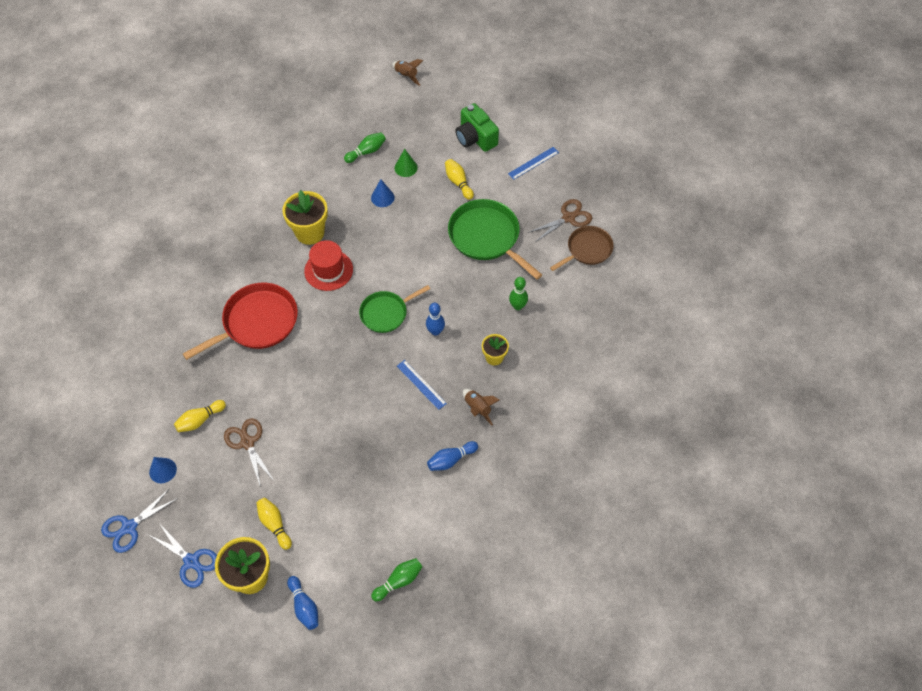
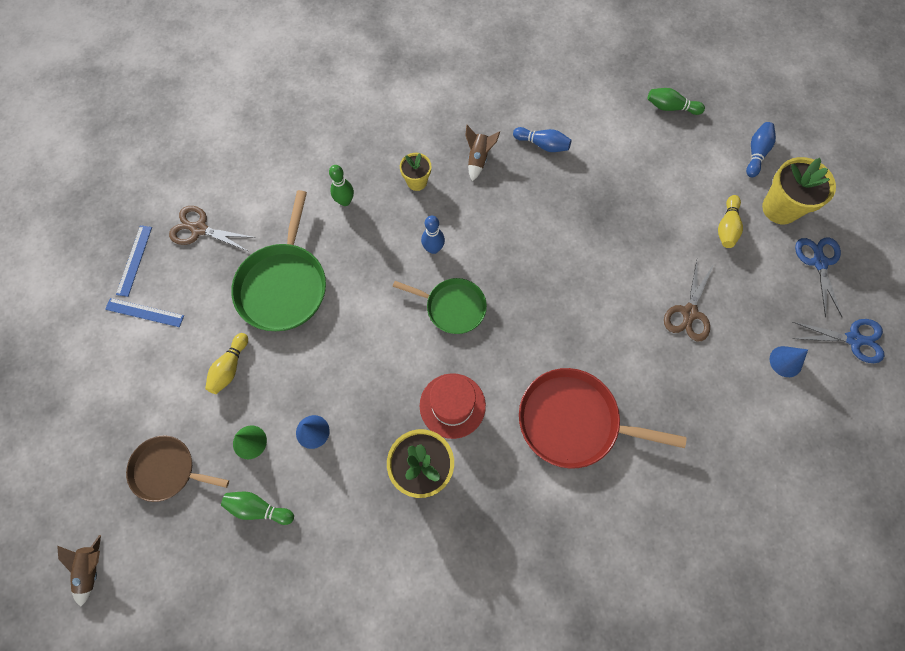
camera: 130 degrees left, 10 degrees up
yellow bowling pin [174,400,226,432] -> none
blue ruler [397,360,447,410] -> blue ruler moved to [116,225,152,297]
green camera [455,103,499,152] -> none
brown pan [550,226,614,271] -> brown pan moved to [126,436,229,502]

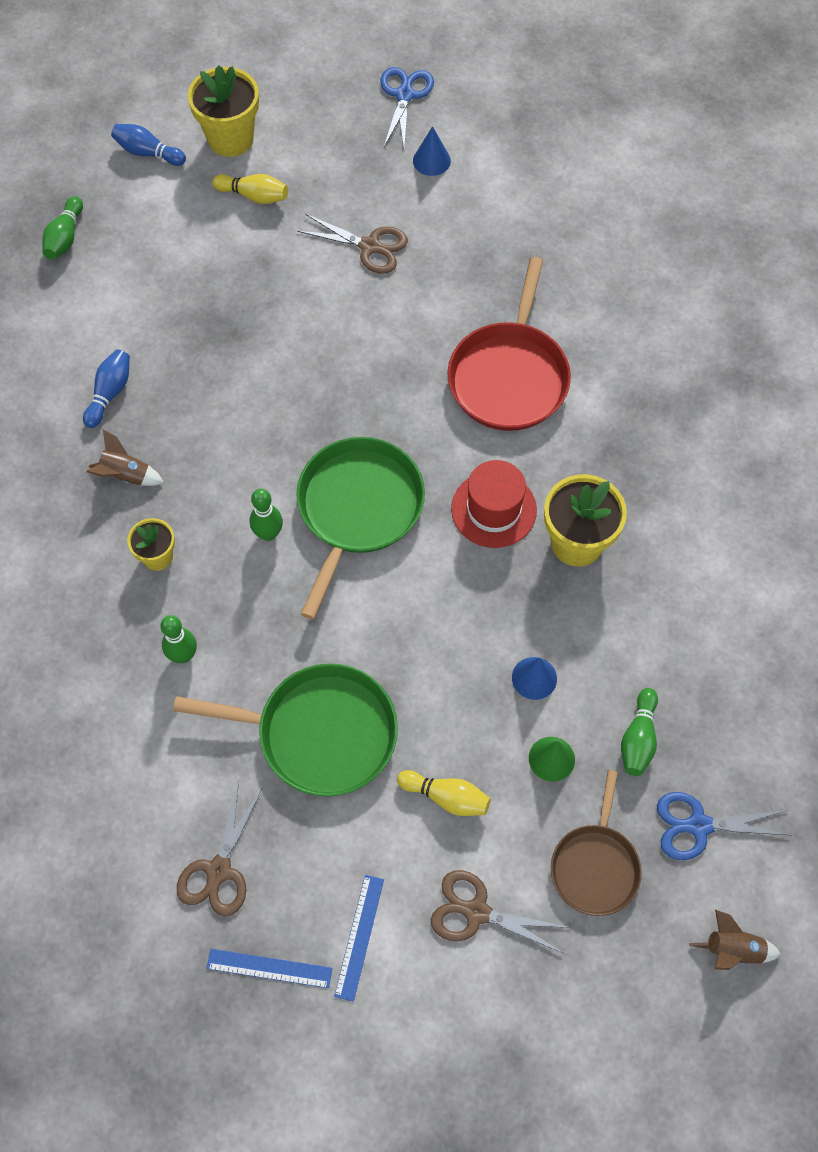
camera: 90 degrees left, 5 degrees down
green pan [393,278,487,334] -> green pan [296,437,425,619], size x1.58
blue bowling pin [421,216,445,254] -> green bowling pin [250,489,283,541]
blue scissors [795,238,842,317] -> blue scissors moved to [657,792,790,860]
none -> brown scissors [431,870,571,953]

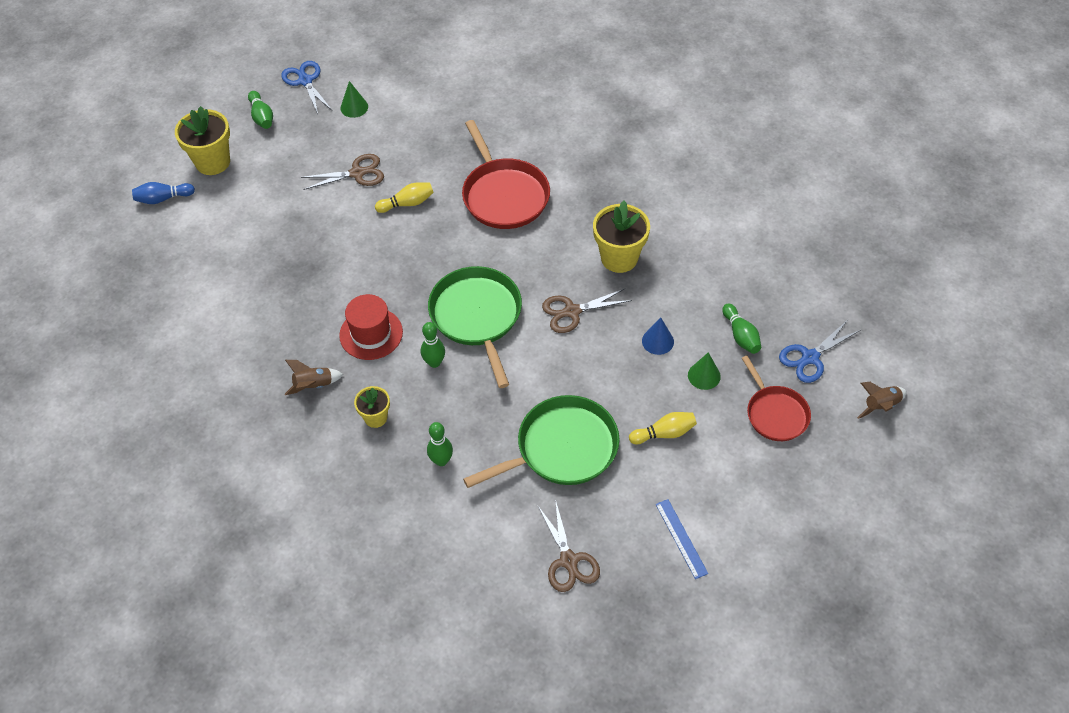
camera: 35 degrees left, 10 degrees down
green bowling pin [42,196,83,260] -> green bowling pin moved to [248,91,273,129]
blue bowling pin [83,349,130,428] -> none
blue ruler [206,949,332,988] -> none
yellow bowling pin [212,174,288,204] -> yellow bowling pin moved to [375,183,434,213]
blue cone [413,126,451,176] -> green cone [340,81,368,118]
brown scissors [431,870,571,953] -> brown scissors moved to [542,288,632,333]
red hat [451,460,537,548] -> red hat moved to [339,294,403,360]
brown pan [551,770,642,916] -> red pan [742,356,811,441]

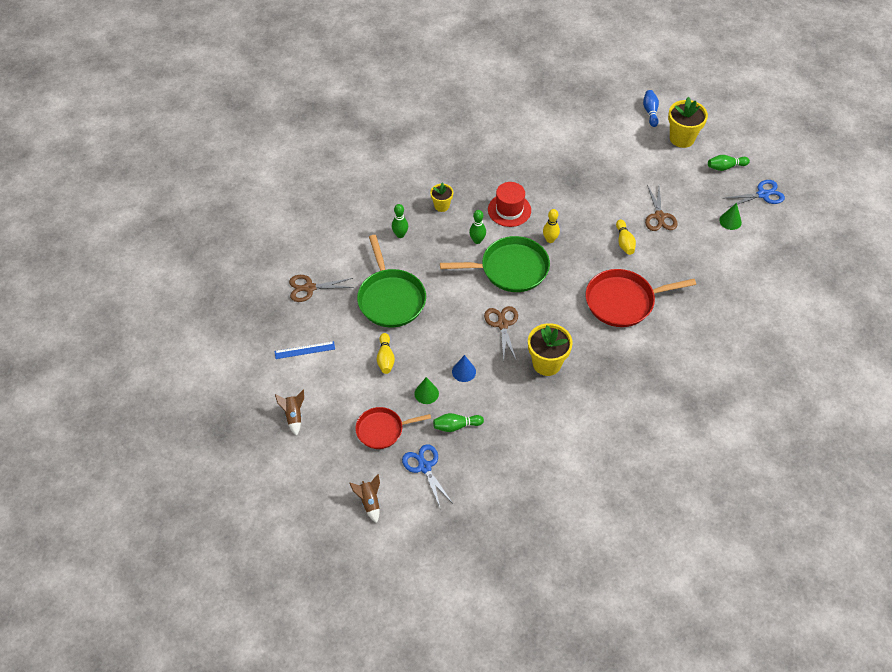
camera: 100 degrees right, 0 degrees up
brown rocket [285,360,343,395] -> brown rocket moved to [275,390,304,436]
none -> yellow bowling pin [543,209,560,243]

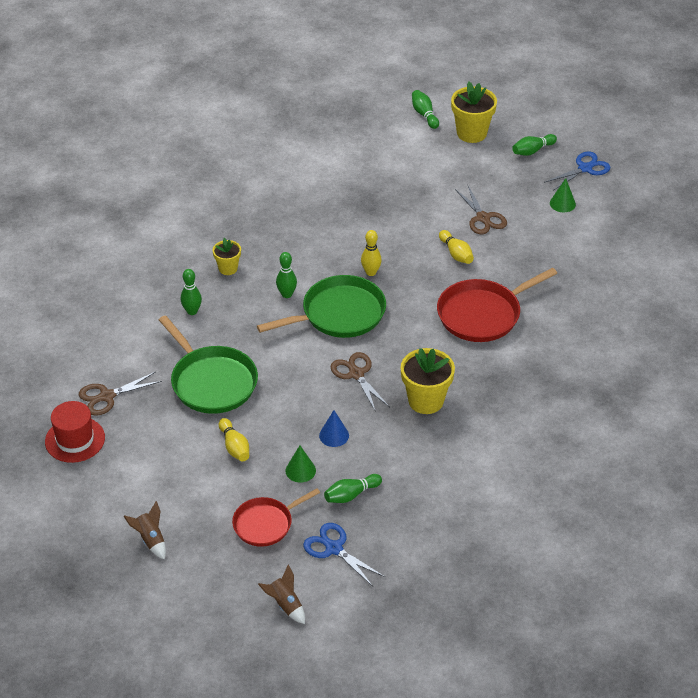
camera: 20 degrees left, 10 degrees down
blue ruler [275,341,335,359] -> none
red hat [488,182,531,227] -> red hat moved to [45,401,105,463]
blue bowling pin [643,90,659,127] -> green bowling pin [412,90,439,129]

